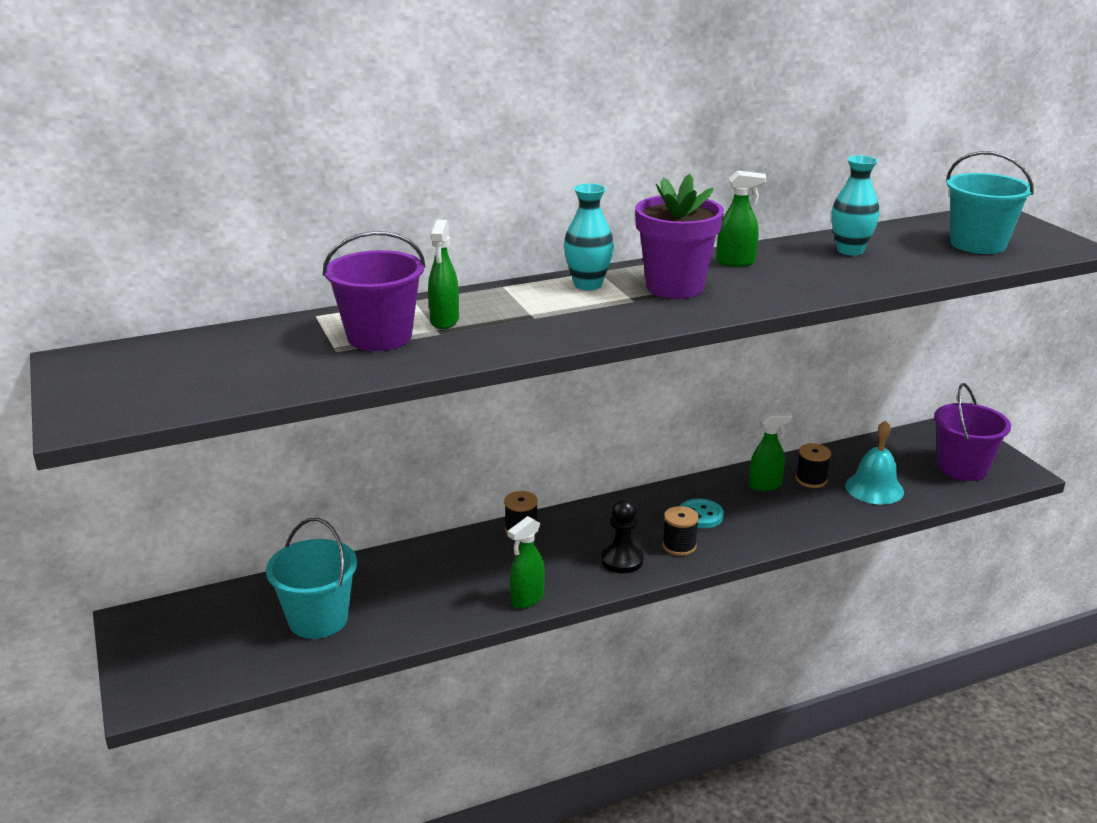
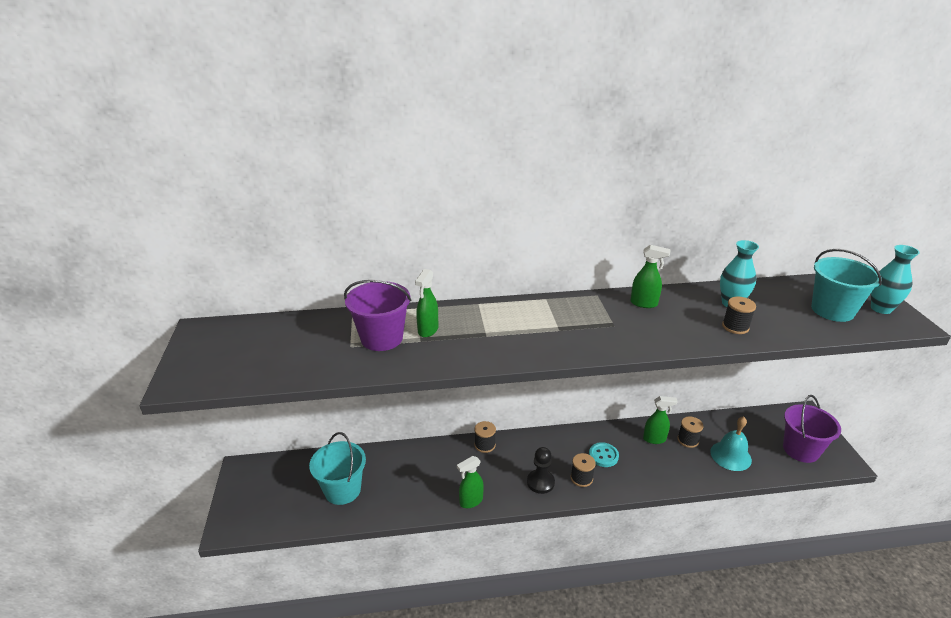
camera: 15 degrees right, 5 degrees up
turquoise vase [564,183,614,290] -> turquoise vase moved to [871,245,920,314]
purple flower pot [635,174,724,299] -> none
none -> black spool [722,297,756,334]

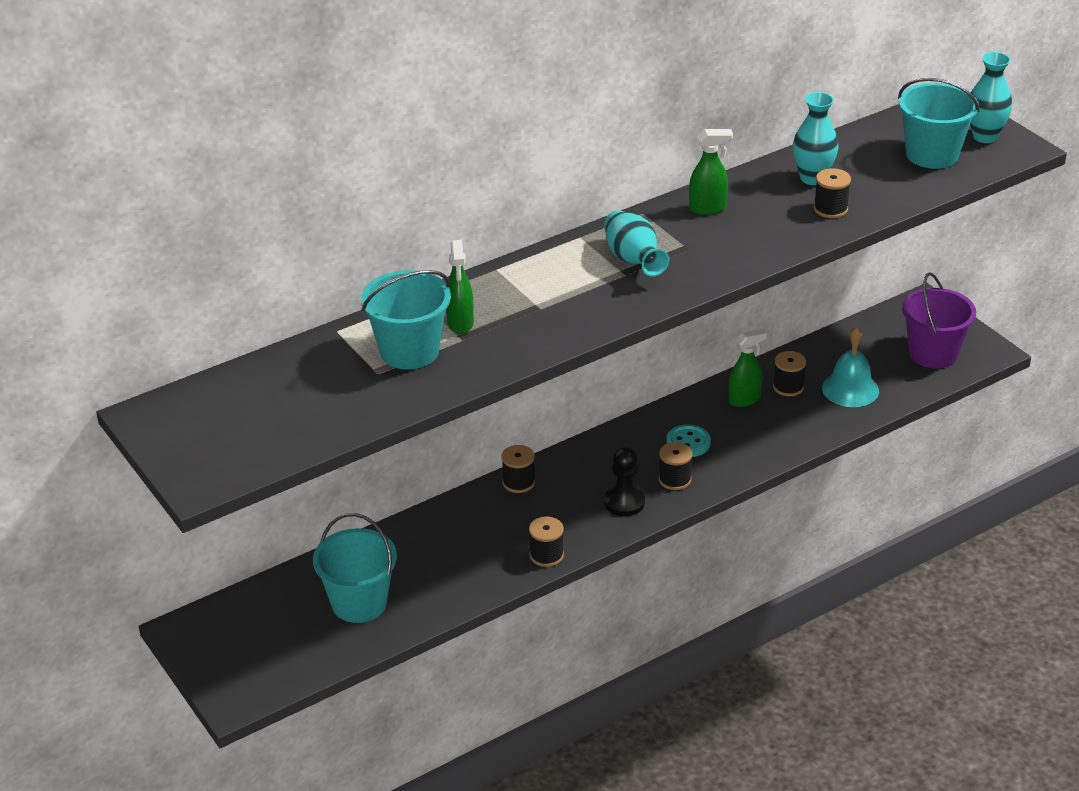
camera: 25 degrees left, 5 degrees up
purple bucket [344,280,411,351] -> turquoise bucket [361,270,451,370]
green spray bottle [457,456,484,508] -> black spool [529,517,564,567]
none -> turquoise vase [604,210,669,277]

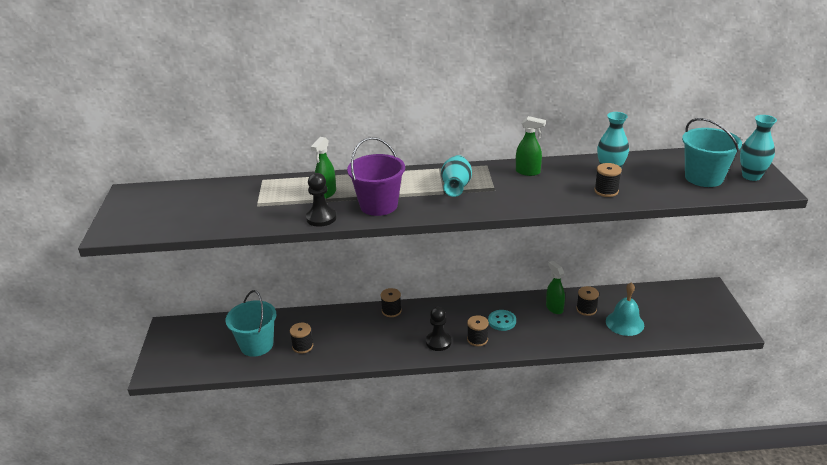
camera: 30 degrees right, 5 degrees down
turquoise bucket [361,270,451,370] -> none
black spool [529,517,564,567] -> black spool moved to [290,323,313,354]
green spray bottle [728,329,767,407] -> green spray bottle turned 120 degrees counterclockwise [546,261,565,314]
purple bucket [902,272,976,368] -> purple bucket moved to [347,137,405,216]
none -> black pawn [306,173,336,227]

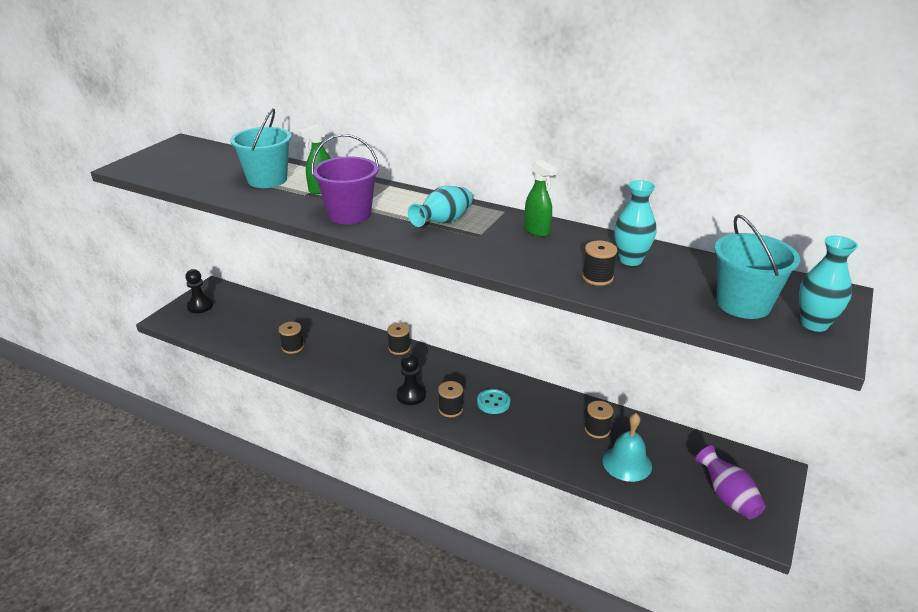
camera: 30 degrees right, 0 degrees up
turquoise bucket [226,290,276,357] -> turquoise bucket moved to [230,108,292,188]
black pawn [306,173,336,227] -> black pawn moved to [185,269,213,313]
green spray bottle [546,261,565,314] -> none
none -> purple vase [695,446,766,520]

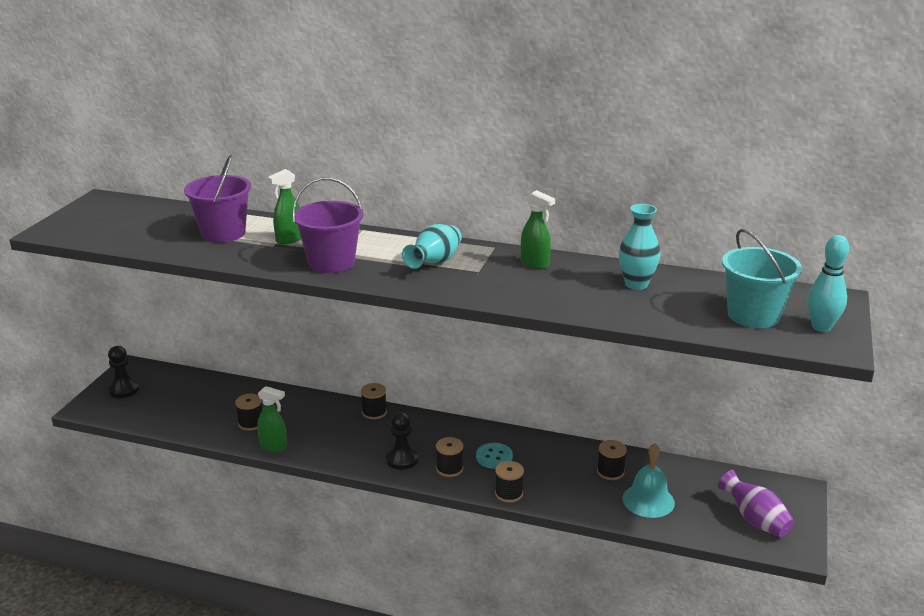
camera: 10 degrees left, 5 degrees down
turquoise bucket [230,108,292,188] -> purple bucket [184,155,251,243]
black spool [582,241,618,286] -> black spool moved to [495,461,524,503]
turquoise vase [799,236,858,332] -> turquoise bowling pin [807,235,849,332]
none -> green spray bottle [257,386,287,452]

